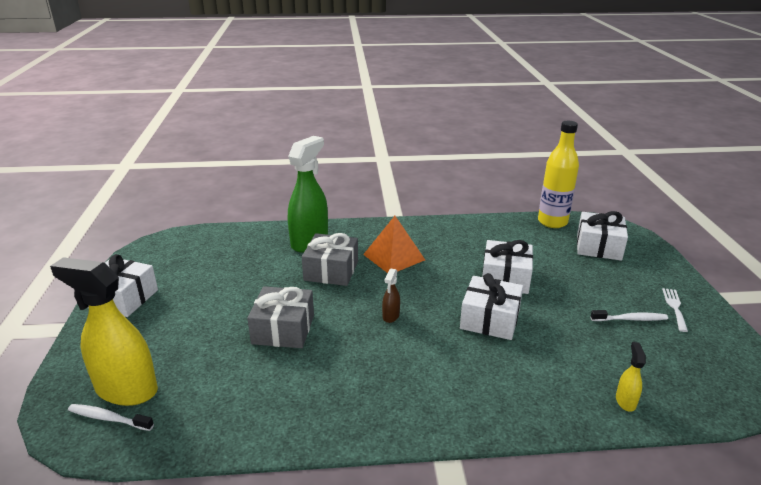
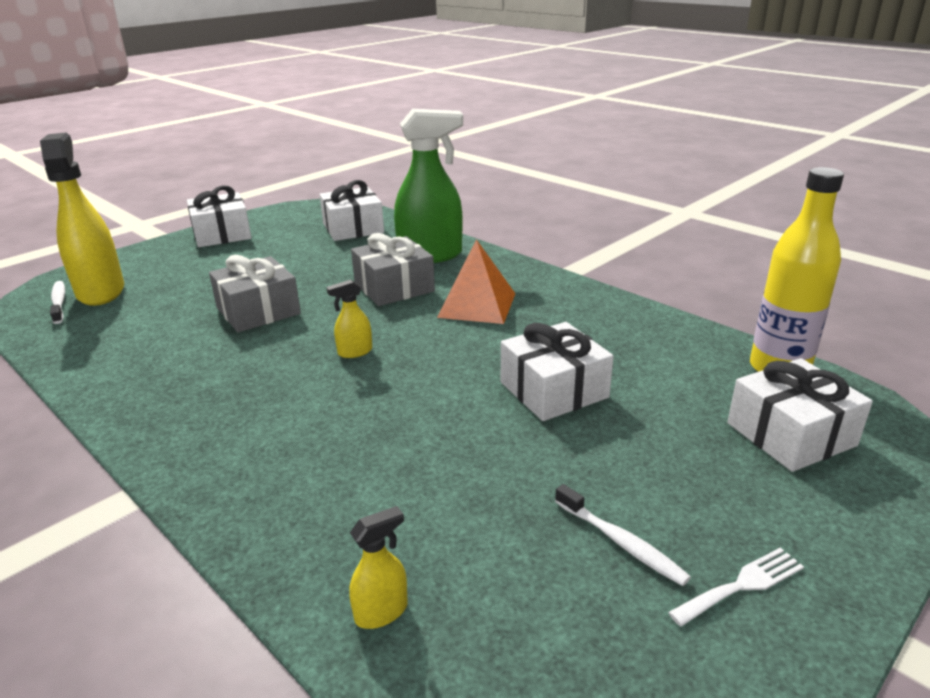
camera: 50 degrees right, 0 degrees up
brown spray bottle [382,268,400,323] -> yellow spray bottle [327,280,372,358]
white gift [460,273,523,340] -> white gift moved to [319,180,384,241]

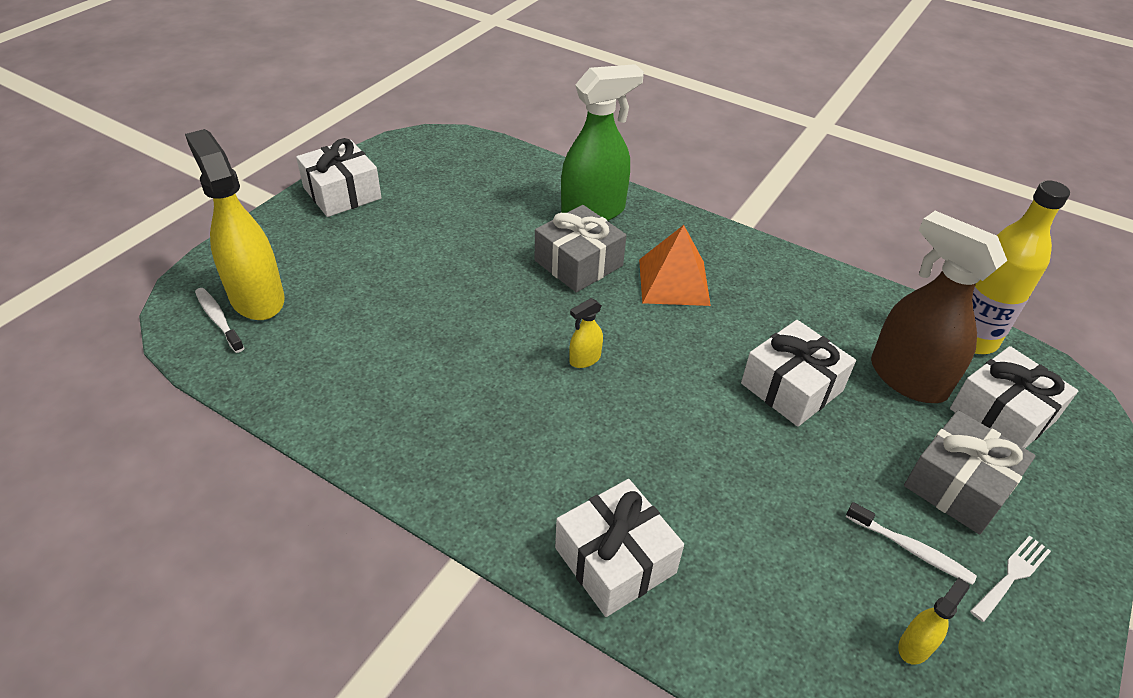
camera: 15 degrees left, 15 degrees up
grey gift [209,255,301,333] -> grey gift moved to [904,410,1036,535]
white gift [319,180,384,241] -> white gift moved to [555,479,684,617]
yellow spray bottle [349,506,408,629] -> yellow spray bottle moved to [898,578,970,665]
none -> brown spray bottle [871,211,1007,403]

